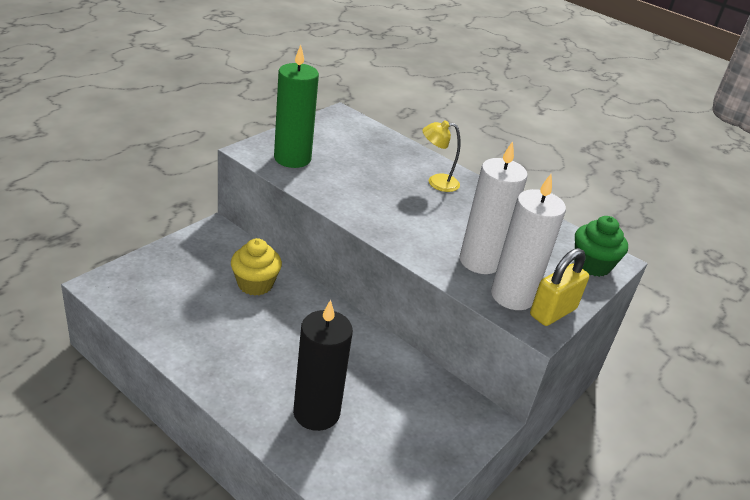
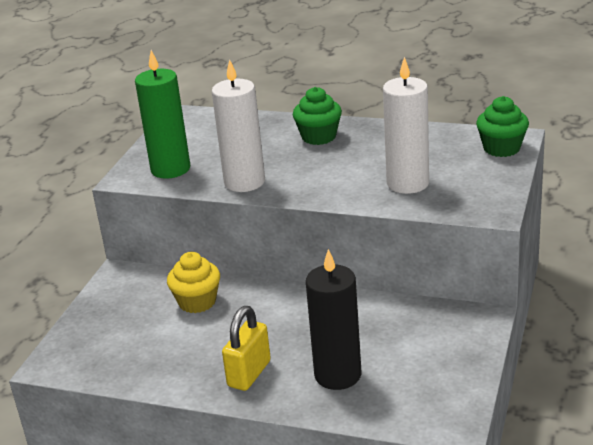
camera: 15 degrees left, 5 degrees down
yellow lamp [422,120,461,192] -> green cupcake [293,87,342,145]
white candle [491,174,566,310] -> white candle moved to [212,59,265,192]
yellow padlock [530,248,589,326] -> yellow padlock moved to [222,306,271,391]

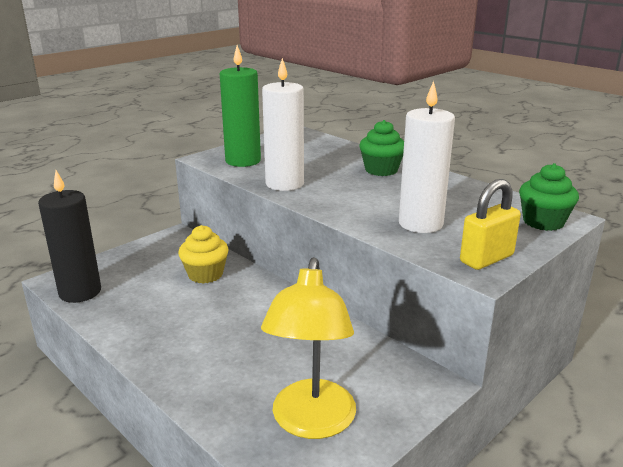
camera: 25 degrees right, 5 degrees down
yellow padlock [222,306,271,391] -> yellow padlock moved to [460,179,521,270]
black candle [306,249,361,390] -> black candle moved to [38,170,101,303]
none -> yellow lamp [261,257,356,439]

